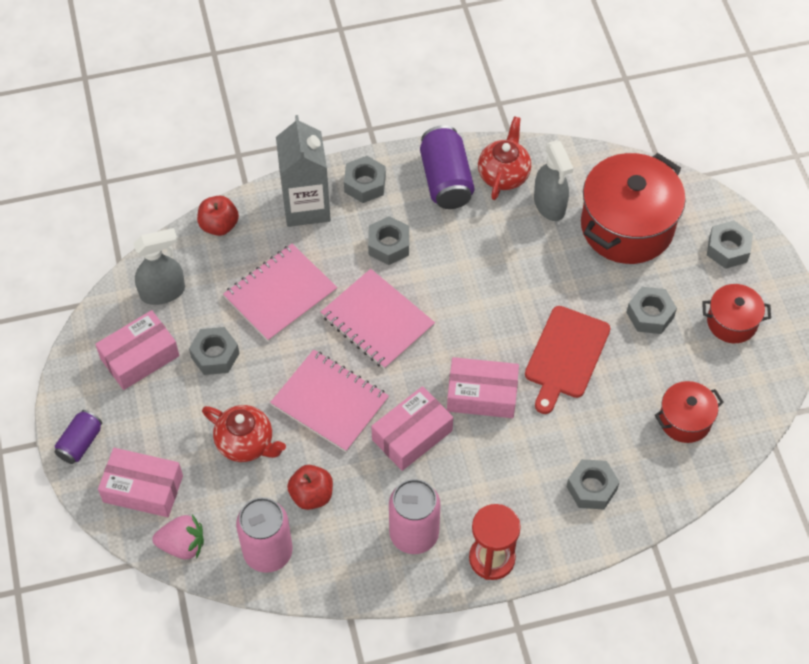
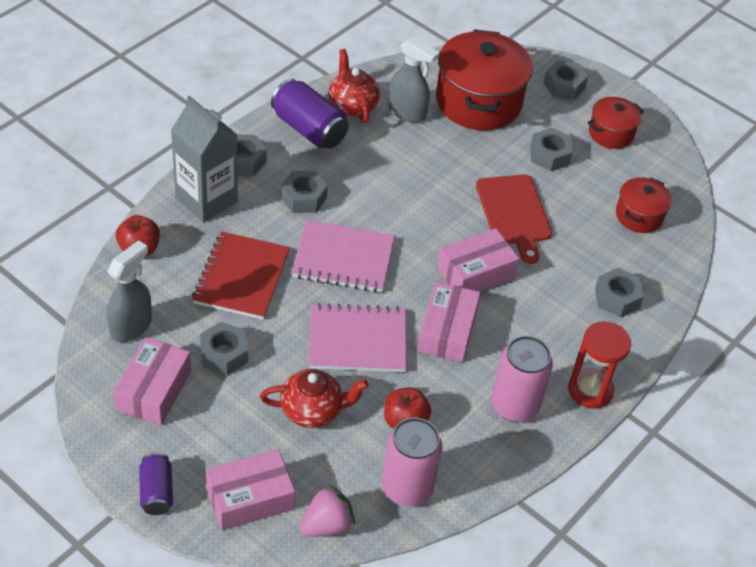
camera: 40 degrees left, 10 degrees down
pink notebook [223,244,337,342] -> red notebook [192,231,290,320]

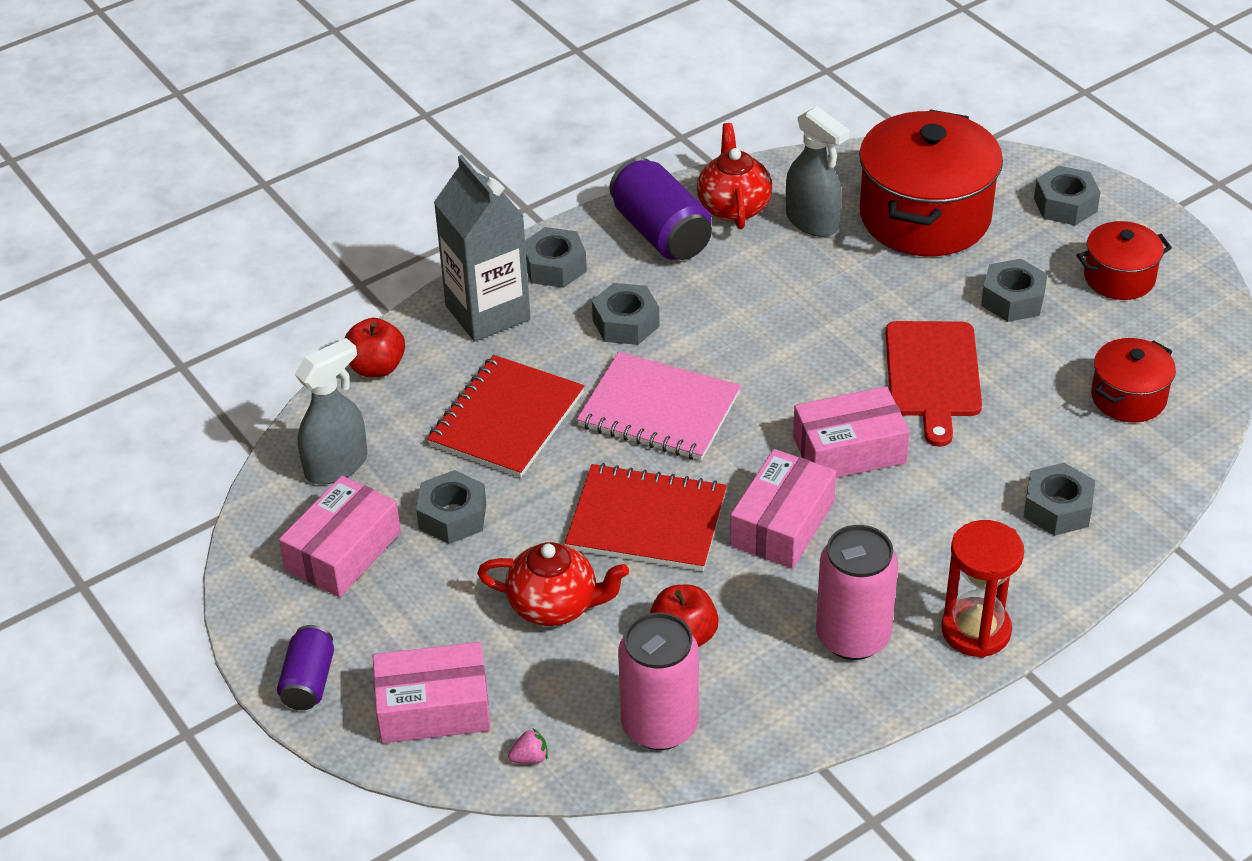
camera: 20 degrees right, 5 degrees down
pink strawberry [299,485,355,537] -> pink strawberry [508,728,548,764], size x0.50
pink notebook [309,303,407,372] -> red notebook [565,463,727,571]

